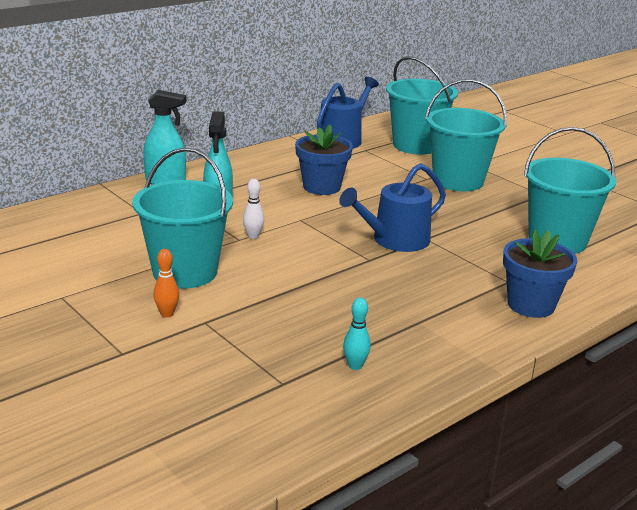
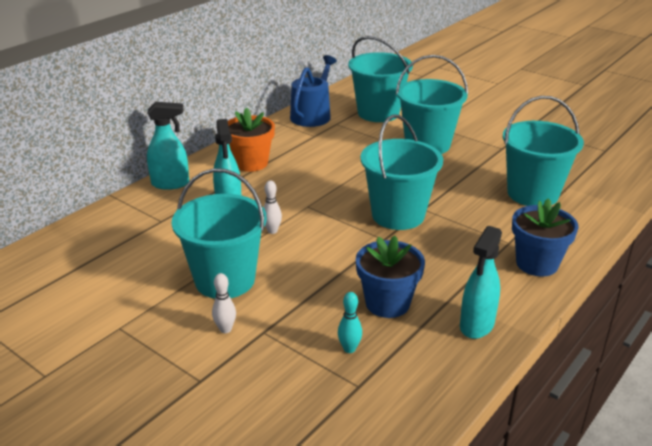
camera: 10 degrees left, 5 degrees up
orange bowling pin [154,249,179,317] -> white bowling pin [212,273,236,333]
blue flower pot [295,125,353,195] -> blue flower pot moved to [356,236,425,318]
blue watering can [339,163,446,252] -> turquoise bucket [360,114,443,230]
turquoise bowling pin [343,298,371,370] -> turquoise bowling pin moved to [338,292,362,353]
none -> orange flower pot [228,107,275,172]
none -> turquoise spray bottle [460,226,502,339]

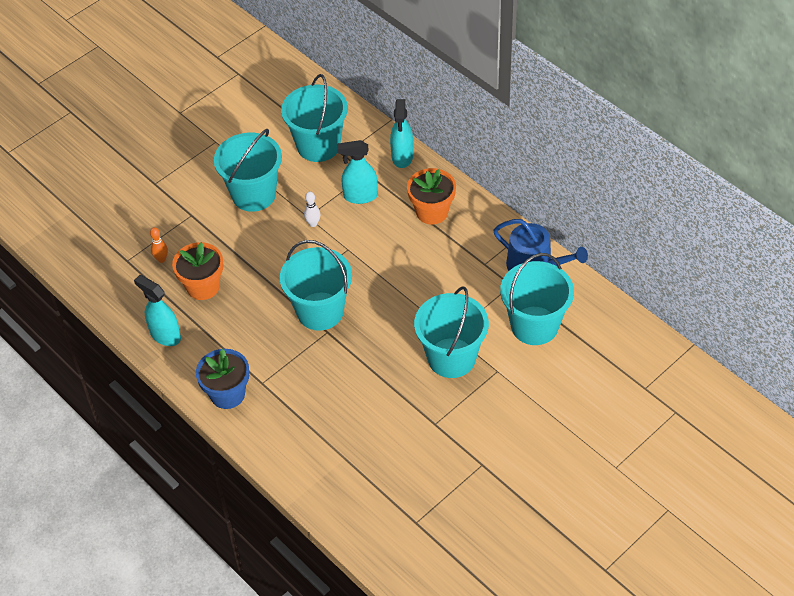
camera: 100 degrees right, 20 degrees up
white bowling pin [212,273,236,333] -> none
turquoise bowling pin [338,292,362,353] -> orange bowling pin [150,227,168,263]
blue flower pot [356,236,425,318] -> orange flower pot [172,242,223,300]
turquoise bucket [503,96,584,206] -> turquoise bucket moved to [281,74,348,162]

